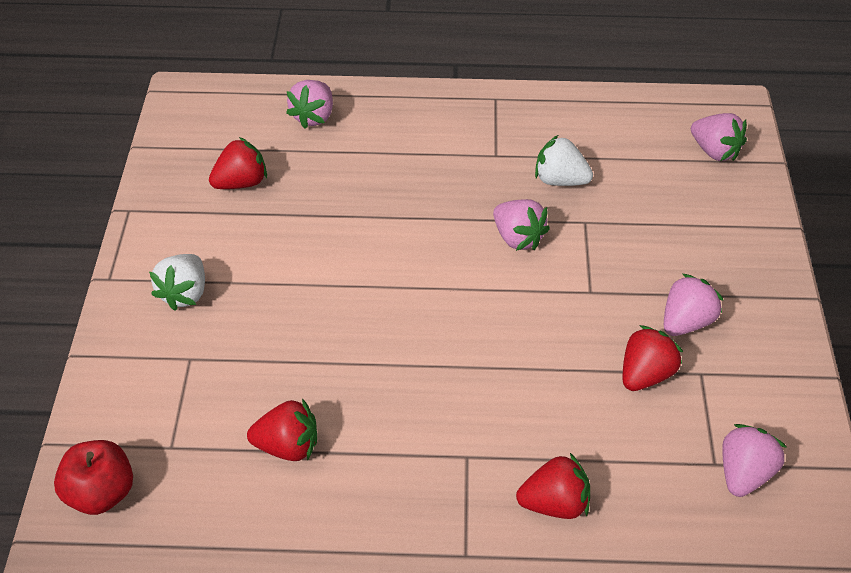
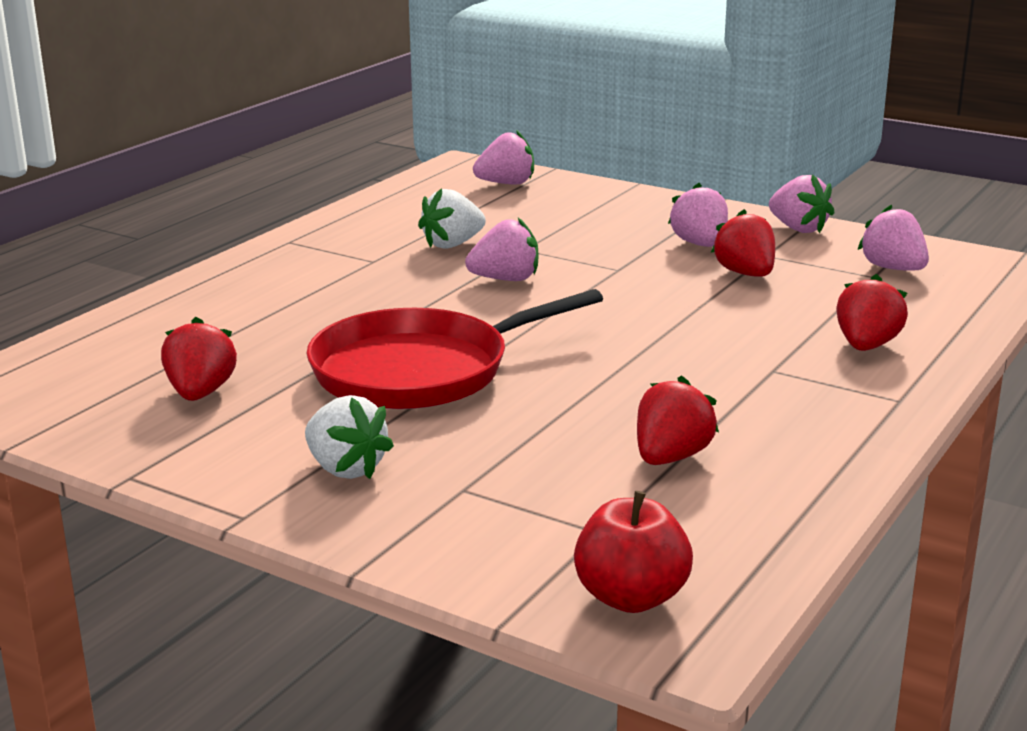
camera: 60 degrees left, 25 degrees down
pink strawberry [286,80,333,129] -> pink strawberry moved to [769,174,834,233]
none -> red pan [306,289,603,409]

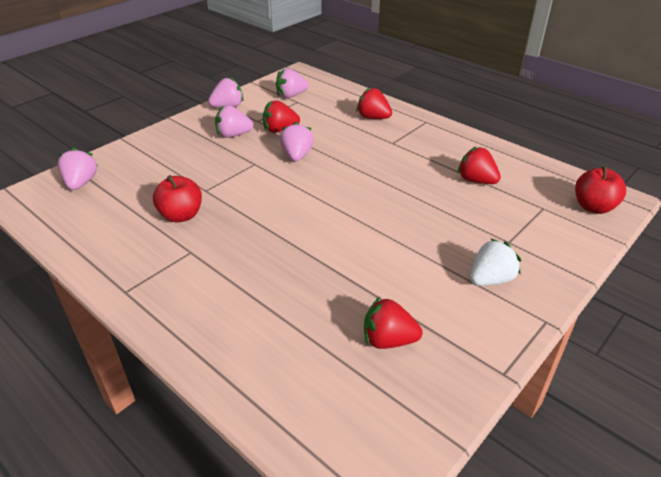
camera: 80 degrees left, 15 degrees up
red pan [306,289,603,409] -> none
white strawberry [418,188,486,249] -> red apple [153,175,202,223]
pink strawberry [465,218,539,281] -> pink strawberry moved to [280,122,314,161]

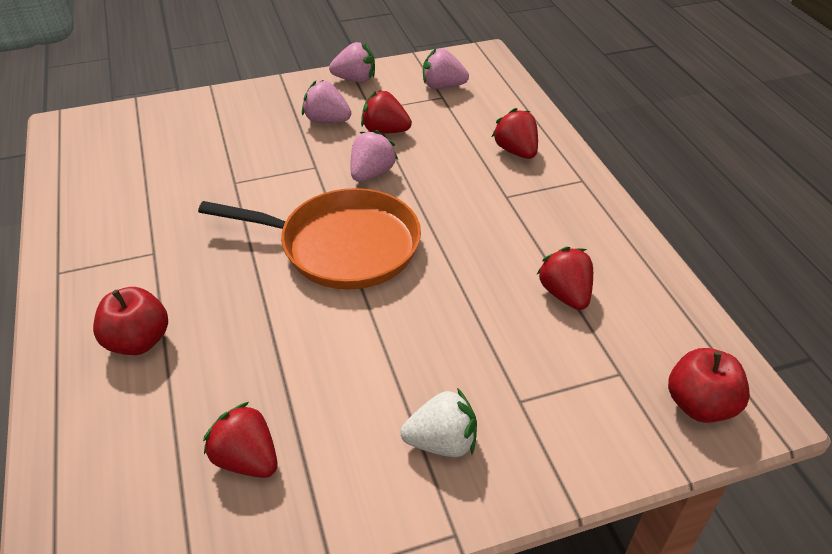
camera: 30 degrees right, 5 degrees up
pink strawberry [58,147,98,190] -> none
red apple [153,175,202,223] -> red apple moved to [93,287,168,355]
none -> orange pan [198,188,421,290]

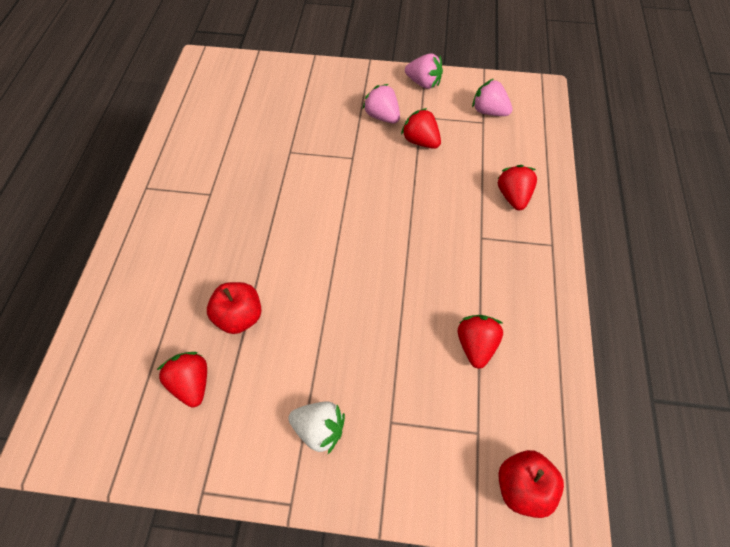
camera: 25 degrees right, 15 degrees up
red apple [93,287,168,355] -> red apple moved to [207,282,262,334]
orange pan [198,188,421,290] -> none
pink strawberry [350,130,398,182] -> none

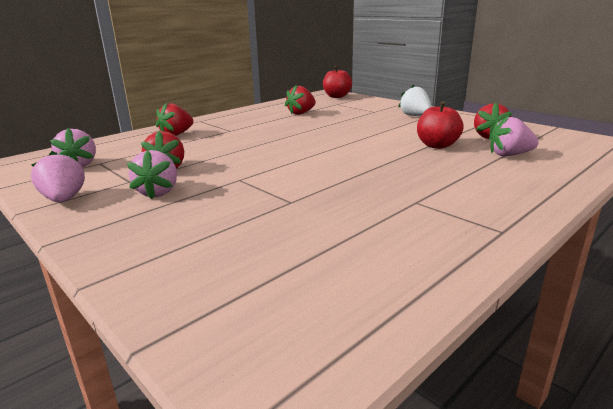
camera: 140 degrees left, 35 degrees down
none -> pink strawberry [489,116,539,157]

